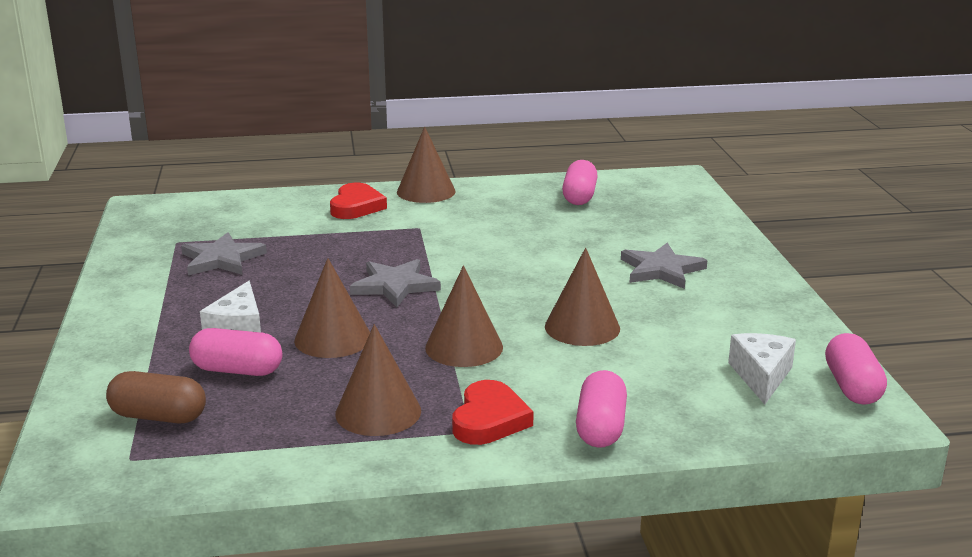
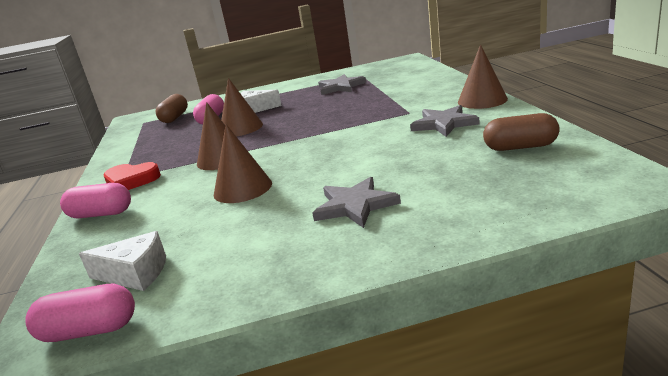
camera: 90 degrees right, 0 degrees up
red heart [330,183,387,219] -> none
brown cone [335,324,421,436] -> none
grey star [350,259,441,307] -> grey star moved to [410,105,480,137]
pink capsule [562,160,598,205] -> brown capsule [483,113,560,151]

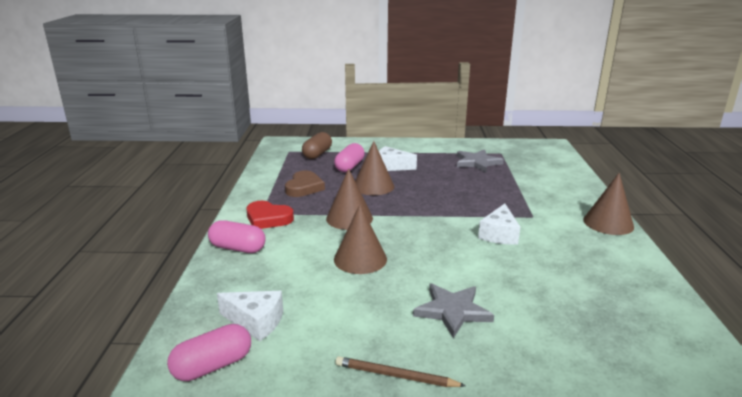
camera: 10 degrees right, 0 degrees up
pink capsule [25,284,135,342] -> pink capsule turned 45 degrees counterclockwise [167,324,251,381]
grey star [410,105,480,137] -> none
brown capsule [483,113,560,151] -> none
none -> brown heart [285,171,325,197]
none -> brown pencil [336,356,466,387]
none -> white cheese [478,204,520,245]

